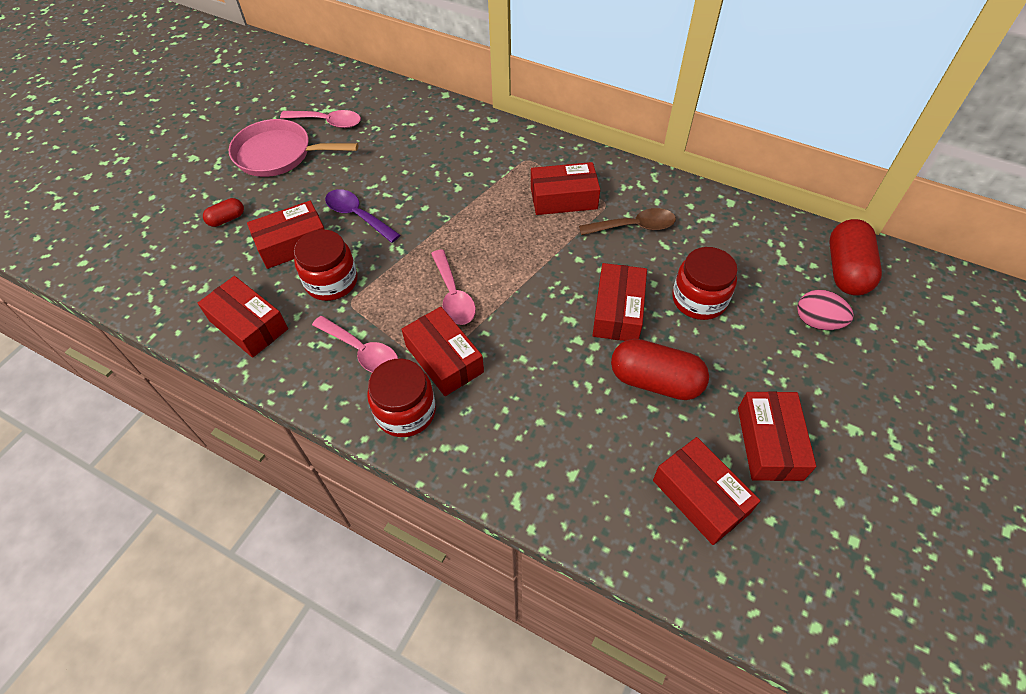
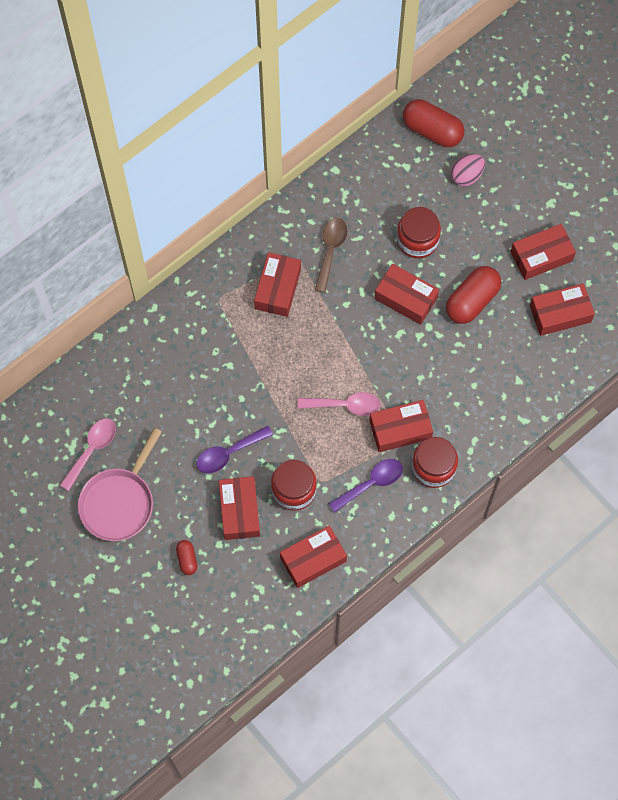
camera: 70 degrees left, 15 degrees up
pink spoon [312,316,398,373] -> purple spoon [328,459,403,513]
red box [738,391,816,481] -> red box turned 45 degrees counterclockwise [511,224,576,280]

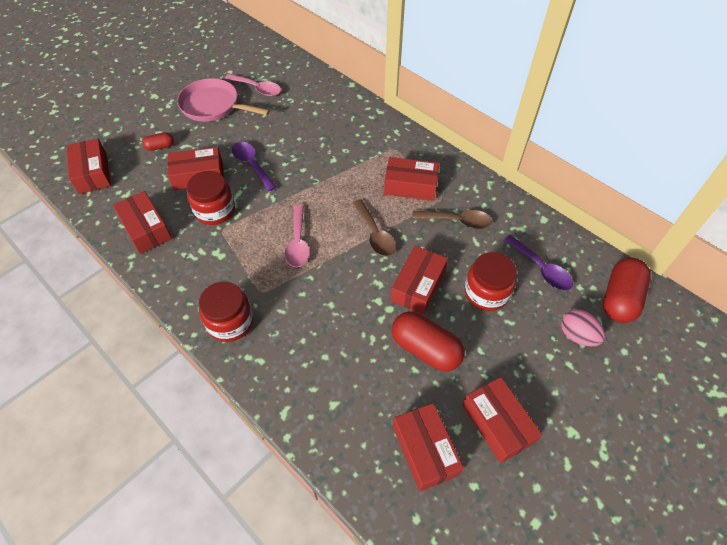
camera: 85 degrees right, 15 degrees down
purple spoon [328,459,403,513] -> purple spoon moved to [503,235,573,291]
red box [369,400,433,452] -> red box moved to [66,138,111,194]
none -> brown spoon [353,199,396,256]

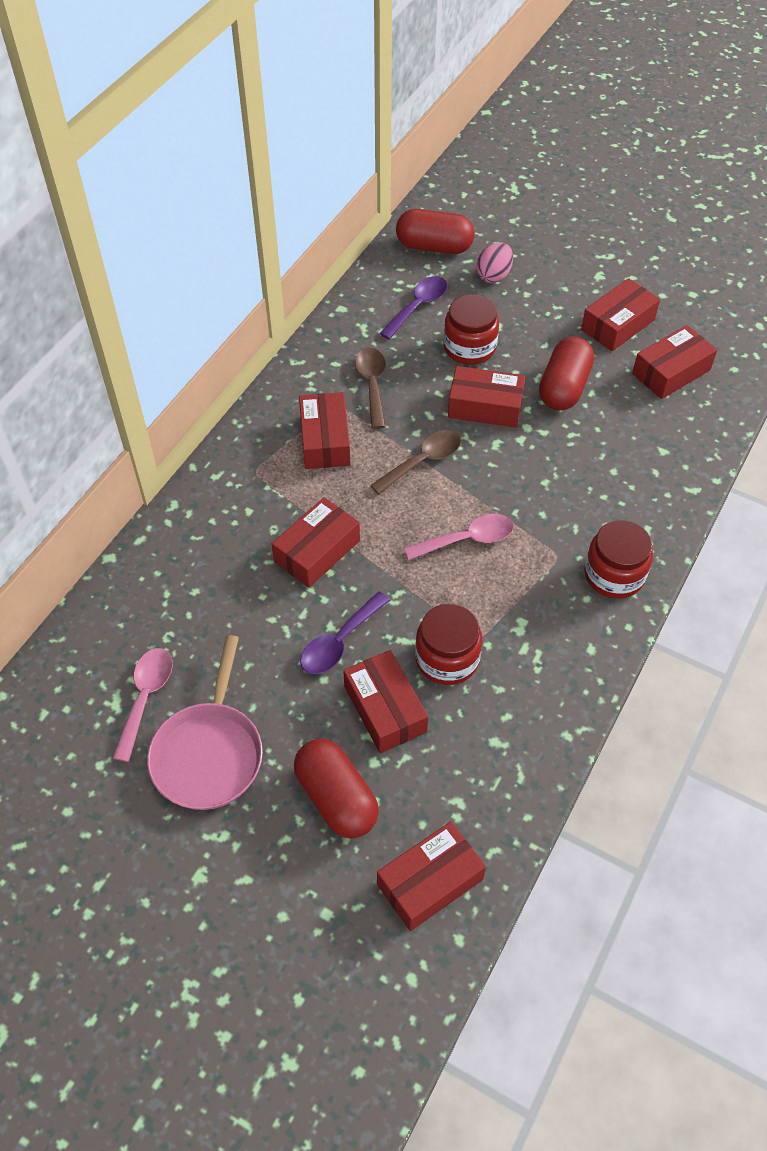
camera: 105 degrees left, 0 degrees up
red box [113,191,172,254] -> red box moved to [272,497,360,588]
red capsule [142,132,174,151] -> red capsule [294,739,379,839], size x1.98

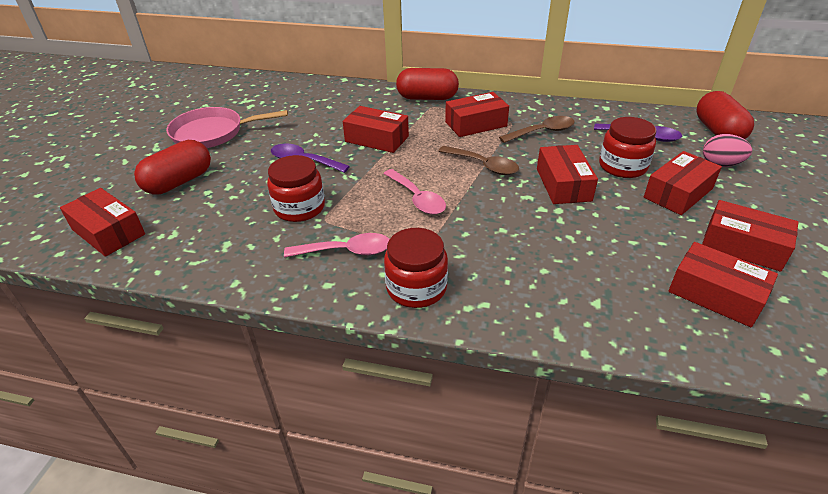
camera: 75 degrees right, 15 degrees down
pink spoon [113,648,173,762] -> pink spoon moved to [284,233,389,257]
red box [343,650,428,753] -> red box moved to [644,151,722,215]
red capsule [539,336,594,410] -> red capsule moved to [396,68,459,100]

